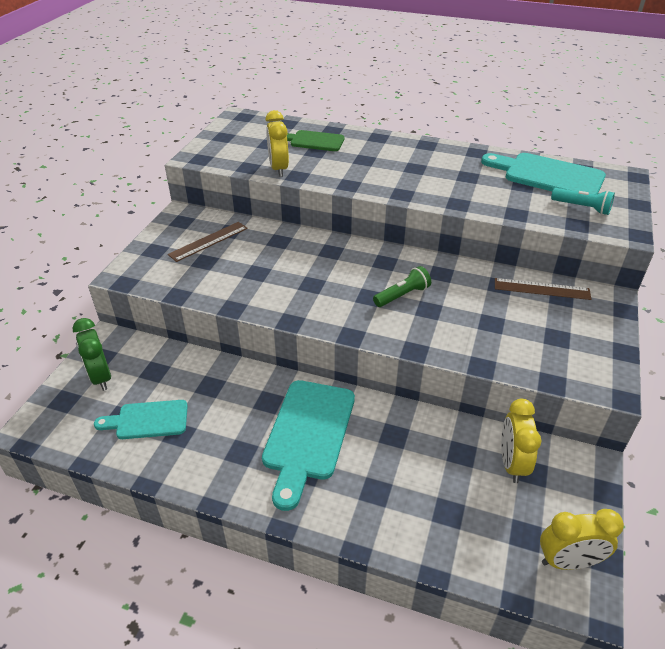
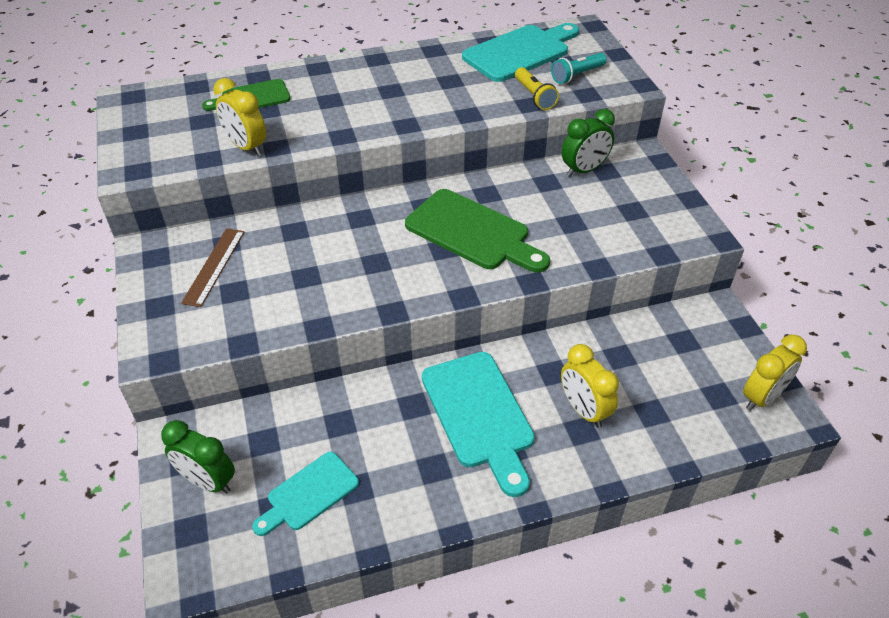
camera: 35 degrees left, 5 degrees up
green flashlight [373,266,431,307] -> green cutting board [405,189,550,273]
turquoise cutting board [481,153,606,195] -> turquoise cutting board turned 150 degrees clockwise [462,23,579,82]
brown ruler [495,278,591,300] -> green clock [561,109,615,177]
yellow clock [501,399,541,483] -> yellow clock moved to [561,344,619,428]
turquoise flashlight [551,188,615,215] -> turquoise flashlight turned 150 degrees clockwise [551,53,607,84]
none -> yellow flashlight [515,67,559,110]

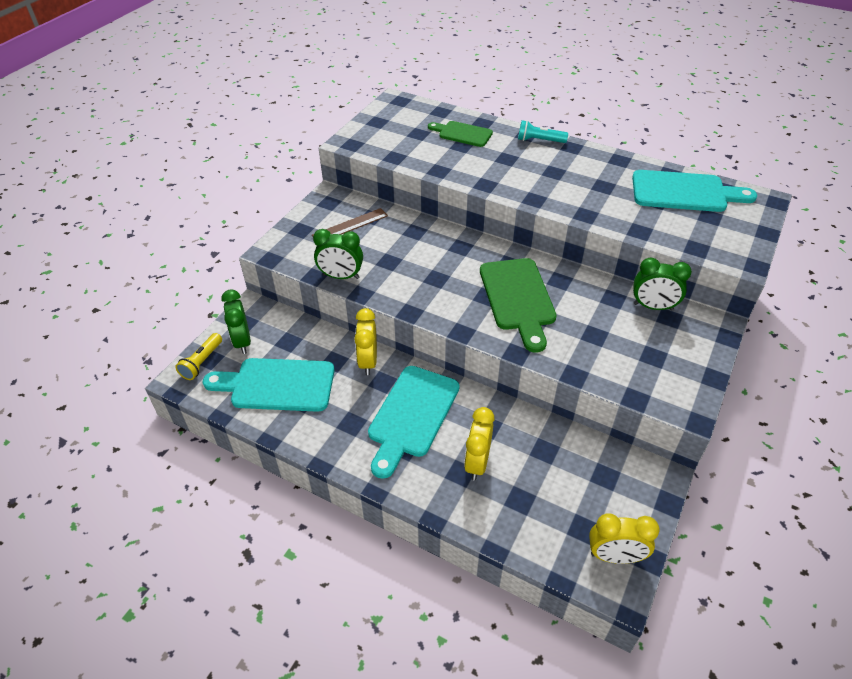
camera: 45 degrees right, 0 degrees up
yellow clock [213,78,266,156] -> yellow clock moved to [354,308,377,375]
turquoise cutting board [252,452,359,536] -> turquoise cutting board [203,358,335,412], size x1.64
yellow flashlight [515,67,559,110] -> yellow flashlight moved to [175,333,222,380]
turquoise flashlight [551,53,607,84] -> turquoise flashlight moved to [518,120,568,143]
none -> green clock [313,229,363,279]

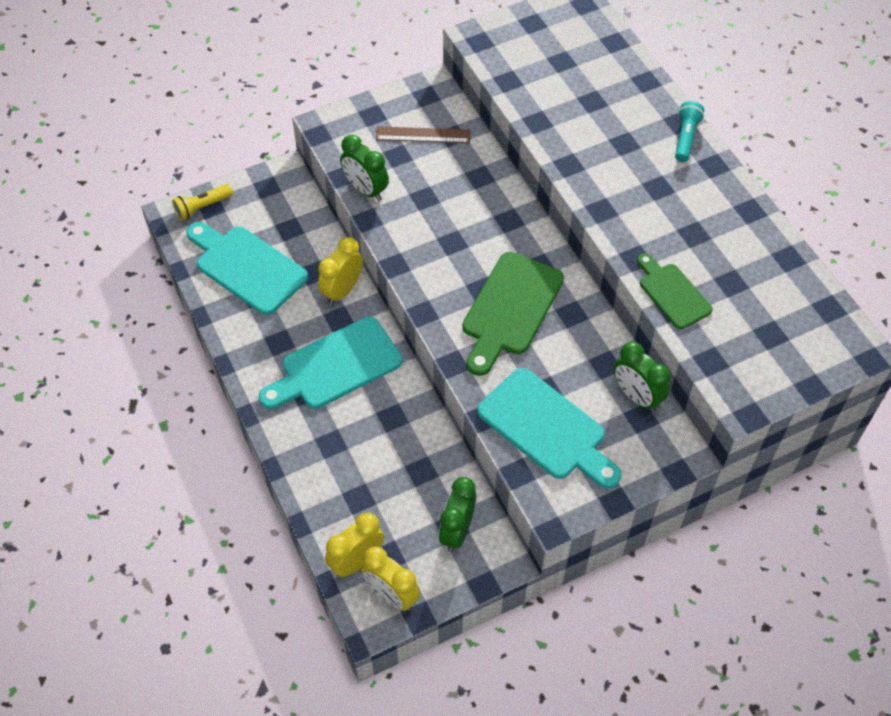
camera: 35 degrees right, 10 degrees up
green clock [221,289,251,354] -> green clock moved to [439,477,476,552]
green cutting board [428,121,493,147] -> green cutting board moved to [637,253,713,329]
yellow clock [464,407,494,480] -> yellow clock moved to [325,513,384,577]
turquoise flashlight [518,120,568,143] -> turquoise flashlight turned 60 degrees clockwise [675,101,704,162]
turquoise cutting board [632,170,757,212] -> turquoise cutting board moved to [477,368,621,489]

